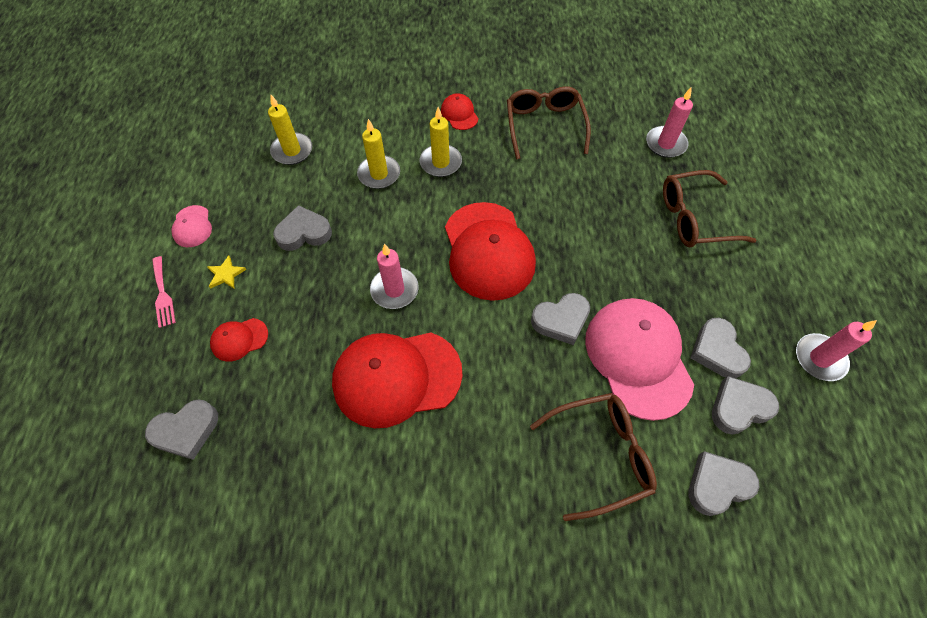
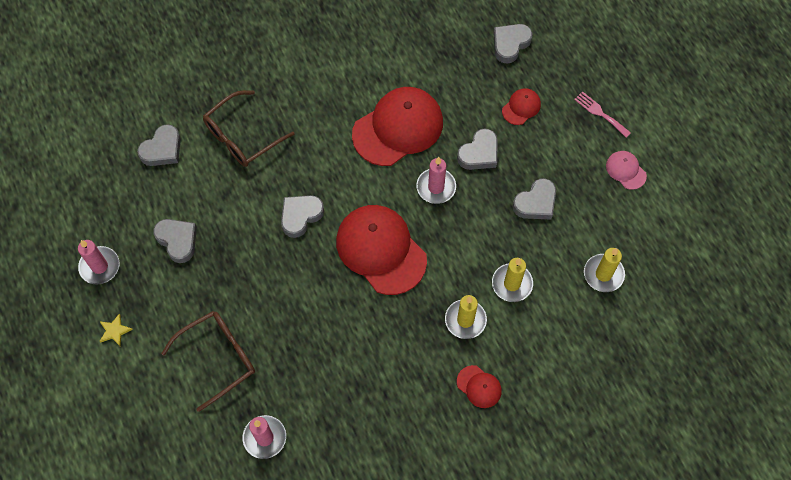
camera: 155 degrees right, 5 degrees up
yellow star [207,256,246,289] -> yellow star moved to [99,313,133,347]
brown glasses [507,86,591,159] -> none
pink cap [585,298,694,421] -> none
grey heart [712,376,779,434] -> grey heart moved to [457,129,498,170]

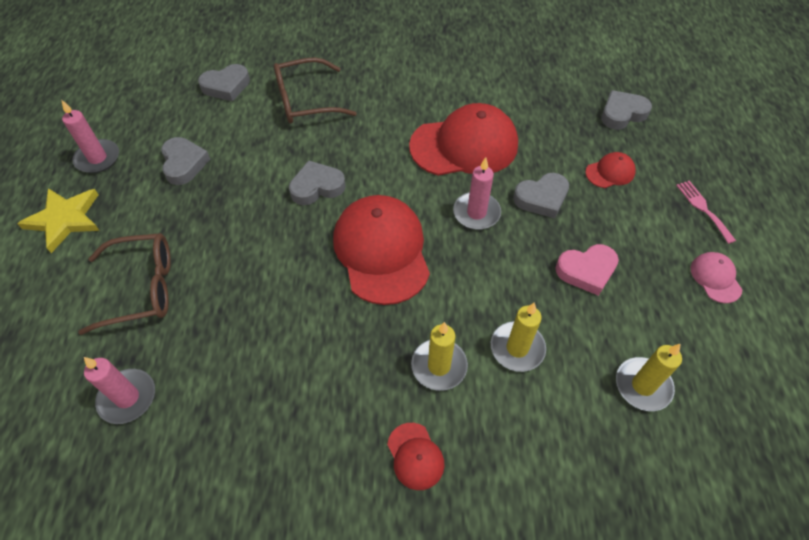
camera: 25 degrees right, 10 degrees down
yellow star [99,313,133,347] -> yellow star [17,188,100,253], size x1.99
grey heart [512,178,556,220] -> pink heart [555,244,619,296]

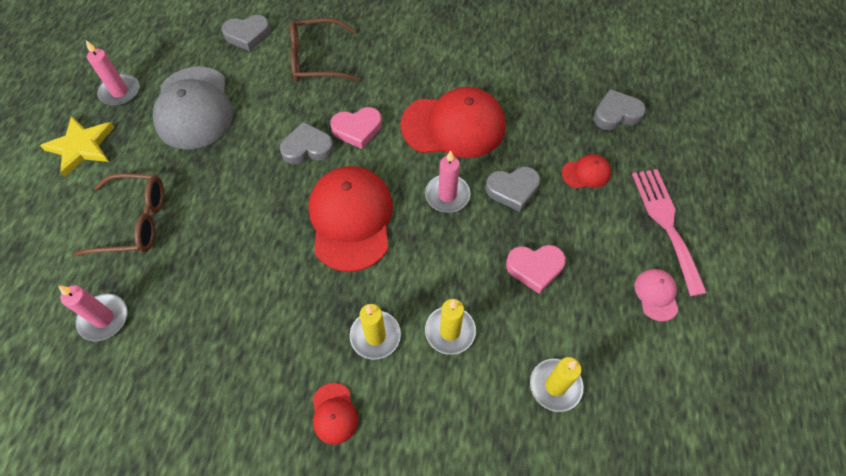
camera: 10 degrees right, 5 degrees up
grey heart [161,137,210,185] -> grey cap [153,66,234,149]
pink fork [676,181,736,244] -> pink fork [632,169,707,296], size x1.81
none -> pink heart [330,107,382,149]

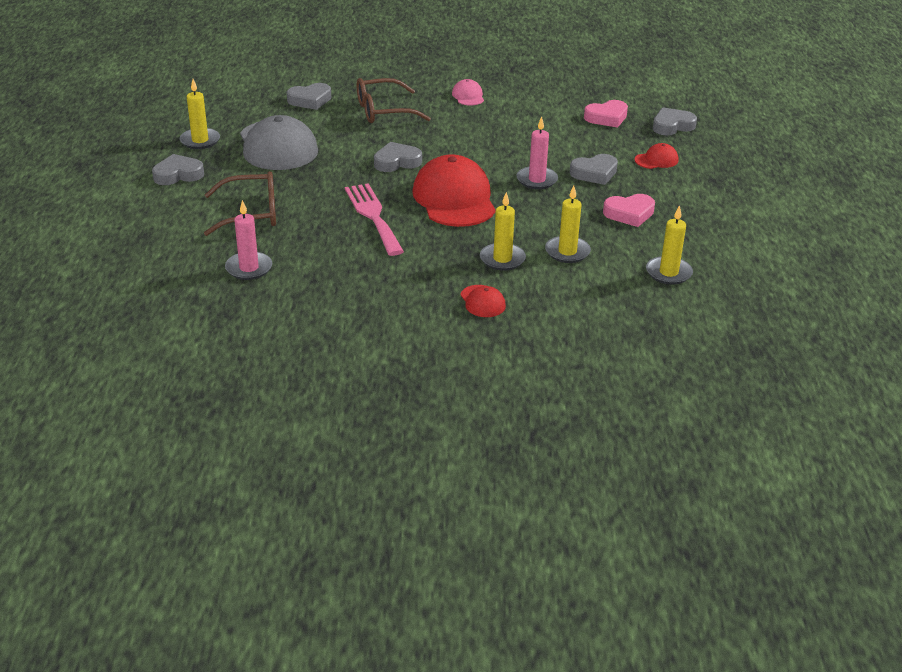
camera: 10 degrees left, 25 degrees down
yellow star [40,116,115,177] -> grey heart [152,154,204,185]
pink candle [86,40,139,106] -> yellow candle [180,79,220,149]
pink heart [330,107,382,149] -> pink heart moved to [584,100,628,128]
red cap [400,87,505,158] -> none
pink fork [632,169,707,296] -> pink fork moved to [345,183,404,256]
pink cap [634,269,678,321] -> pink cap moved to [452,79,484,105]

